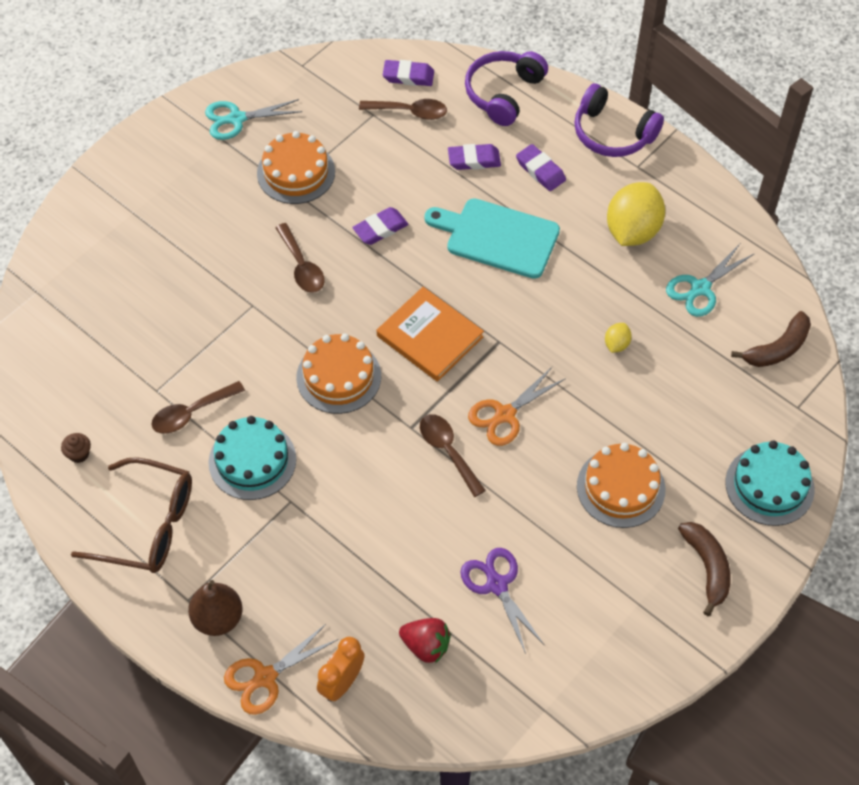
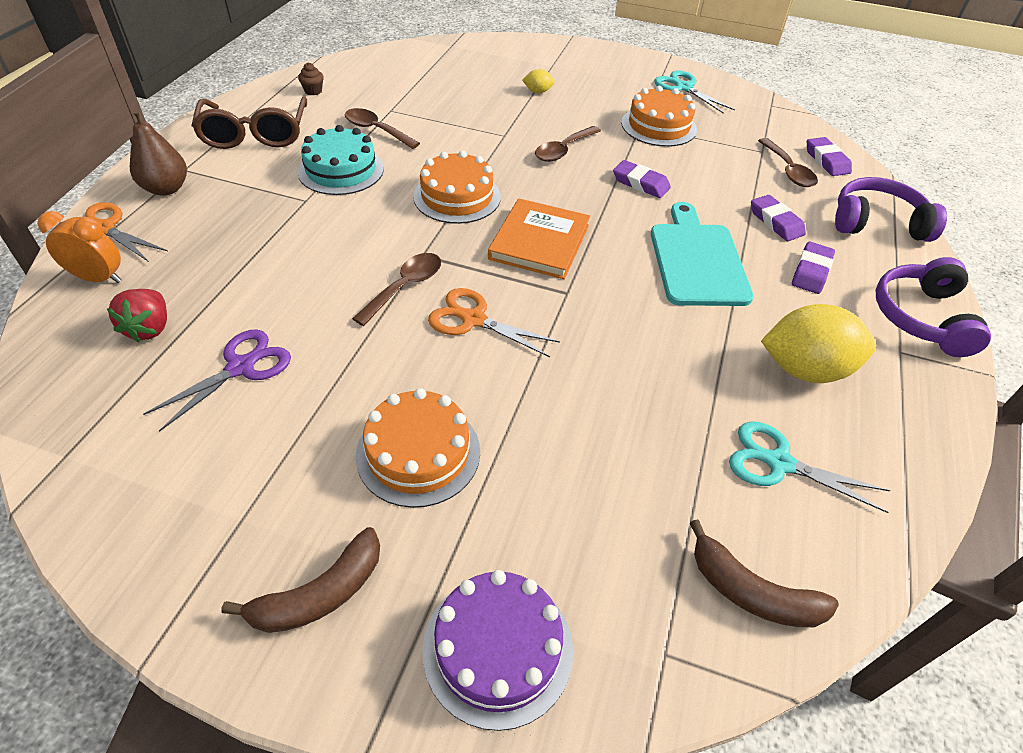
camera: 65 degrees right, 10 degrees down
yellow lemon [605,323,632,353] -> yellow lemon moved to [522,69,555,93]
turquoise cake [725,441,815,526] -> purple cake [422,570,573,731]

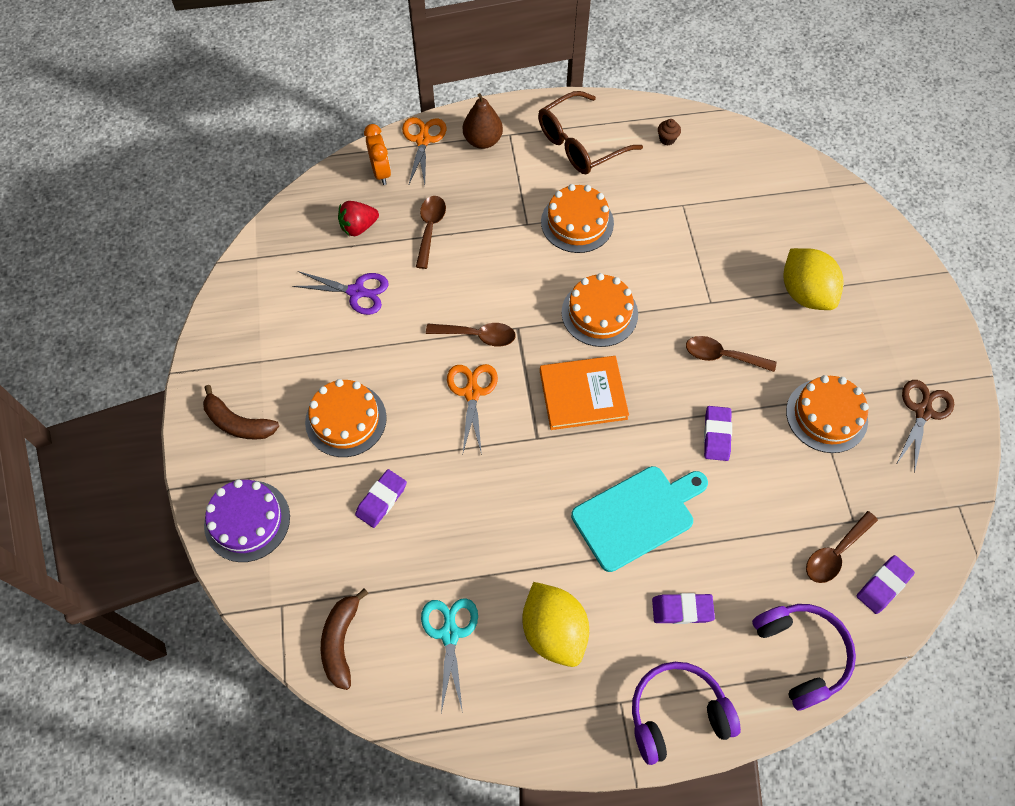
camera: 65 degrees right, 15 degrees up
turquoise cake [298,125,384,195] -> orange cake [541,184,614,253]
brown spoon [345,108,420,149] -> brown spoon moved to [416,196,446,269]
yellow lemon [522,69,555,93] -> yellow lemon [784,248,844,310], size x2.26
turquoise scissors [654,70,735,114] -> brown scissors [897,380,954,473]
purple eraser [751,195,806,241] -> purple eraser moved to [355,469,407,528]

